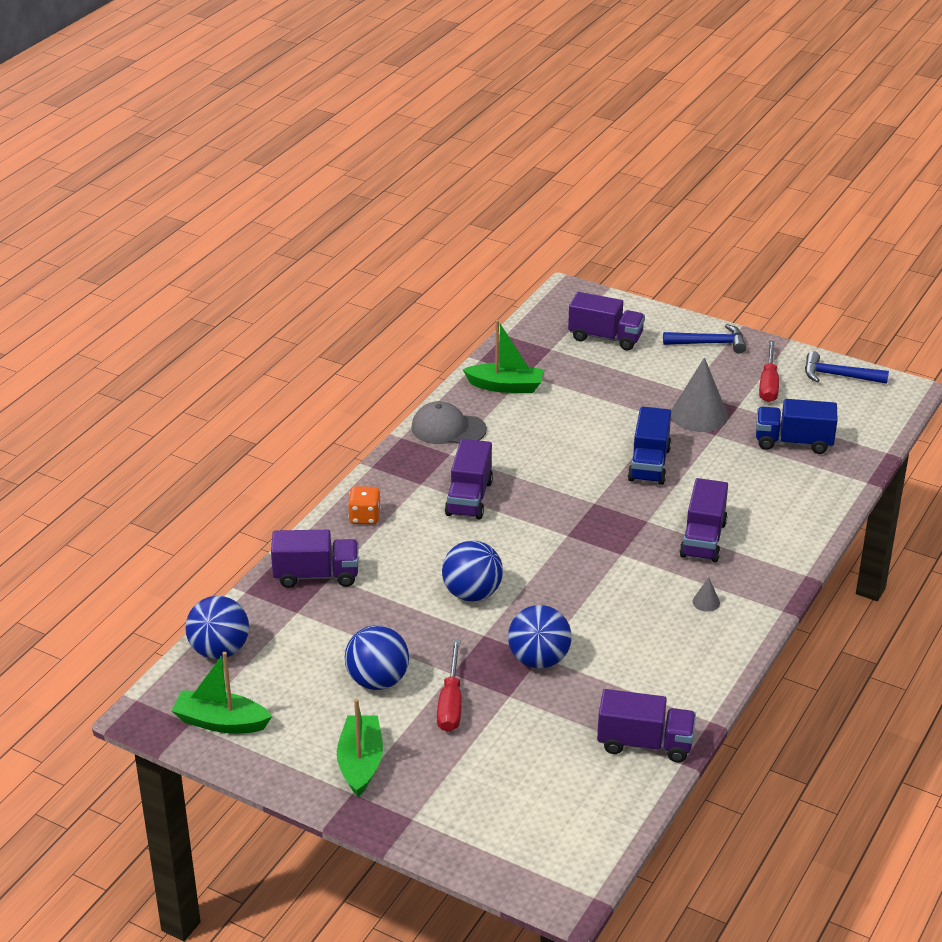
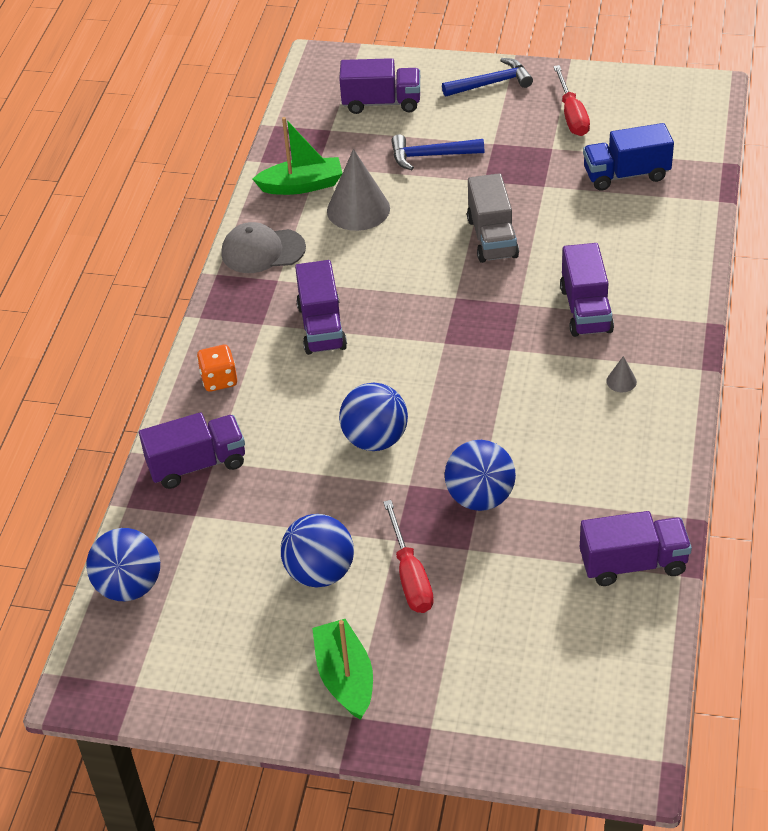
camera: 15 degrees left, 10 degrees up
green boat [171,652,272,733] -> none
blue truck [628,407,671,485] -> grey truck [467,173,519,263]
grey cone [671,357,728,432] -> grey cone moved to [327,149,390,231]
blue hammer [805,351,889,384] -> blue hammer moved to [391,134,484,170]

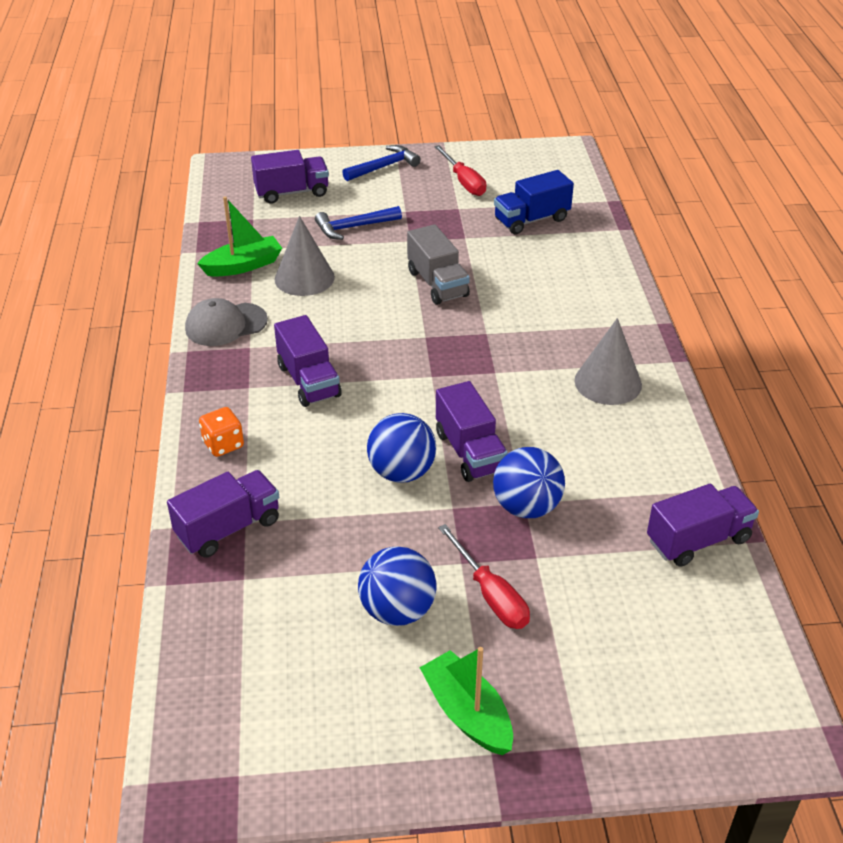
camera: 20 degrees left, 5 degrees down
blue ball [86,528,160,601] -> none
purple truck [560,243,614,337] -> purple truck moved to [436,381,508,482]
grey cone [606,356,637,392] -> grey cone [574,318,642,405], size x2.36

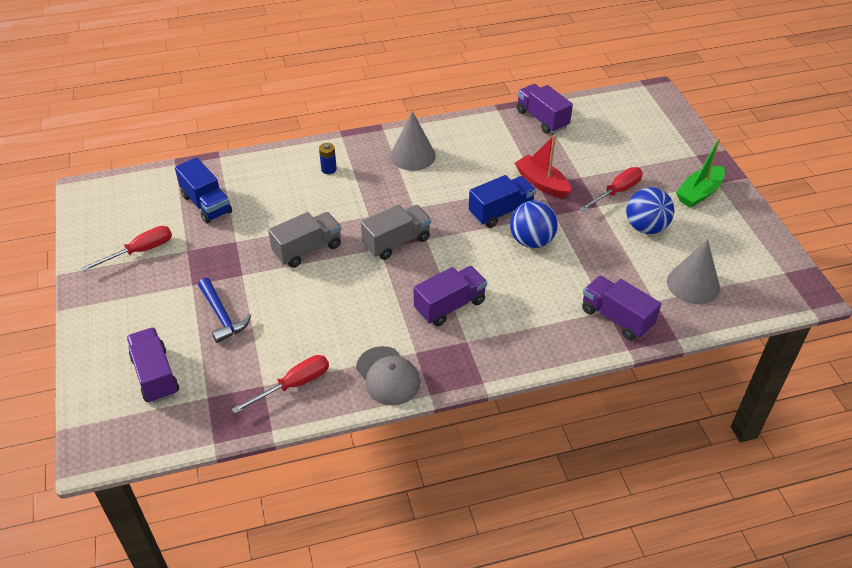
camera: 100 degrees left, 5 degrees up
green boat [197,196,282,277] -> red screwdriver [232,355,329,413]
orange dice [199,407,244,457] -> none
grey cone [275,216,335,296] -> grey cone moved to [667,239,720,304]
blue hammer [342,145,421,181] -> none
purple truck [436,381,508,482] -> blue truck [469,175,536,228]
blue ball [493,447,565,518] -> red boat [515,135,571,198]
none -> blue battery [319,143,337,174]
none -> grey truck [361,205,431,260]

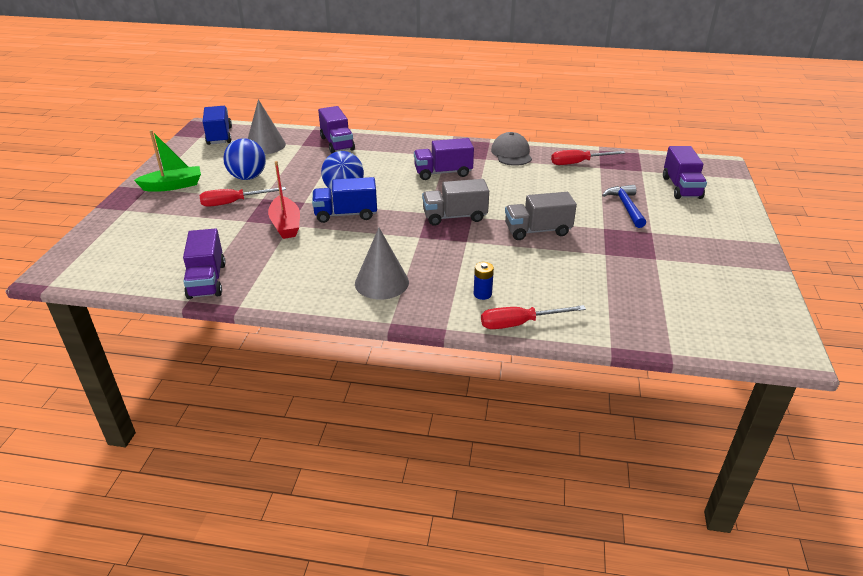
camera: 155 degrees left, 10 degrees down
red screwdriver [81,226,172,272] -> red screwdriver moved to [481,305,586,329]
blue truck [175,157,232,223] -> blue truck moved to [203,106,232,145]

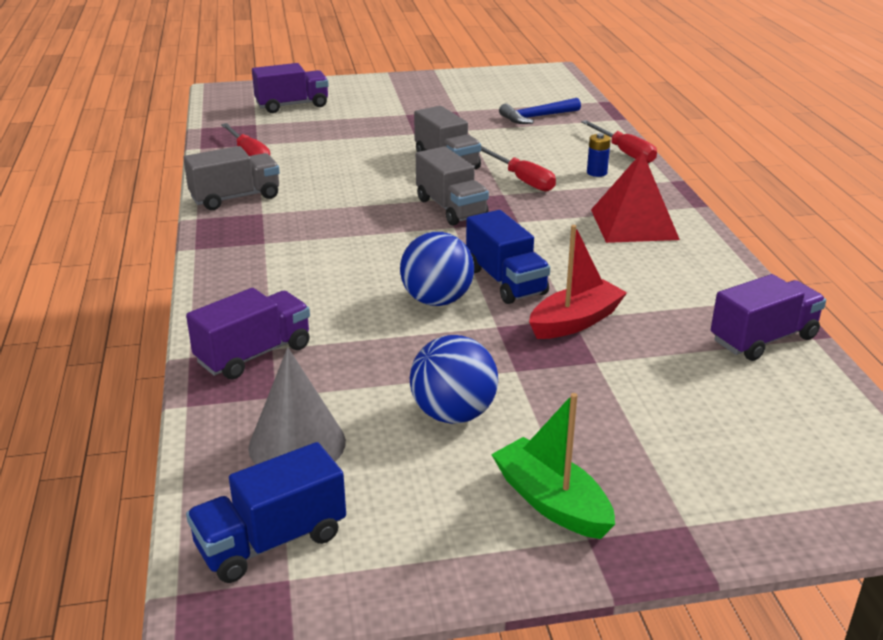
camera: 110 degrees left, 5 degrees down
red screwdriver [199,187,286,207] -> red screwdriver moved to [481,146,556,192]
grey cone [355,228,409,299] -> red pyramid [591,151,680,243]
purple truck [414,138,474,180] -> none
grey cap [491,132,532,166] -> grey truck [183,146,280,210]
blue hammer [602,185,646,228] -> blue hammer moved to [499,98,581,124]

